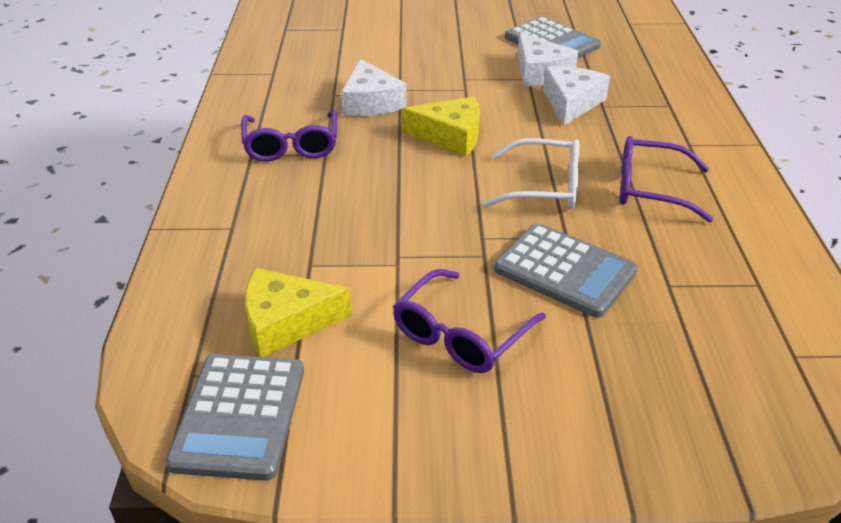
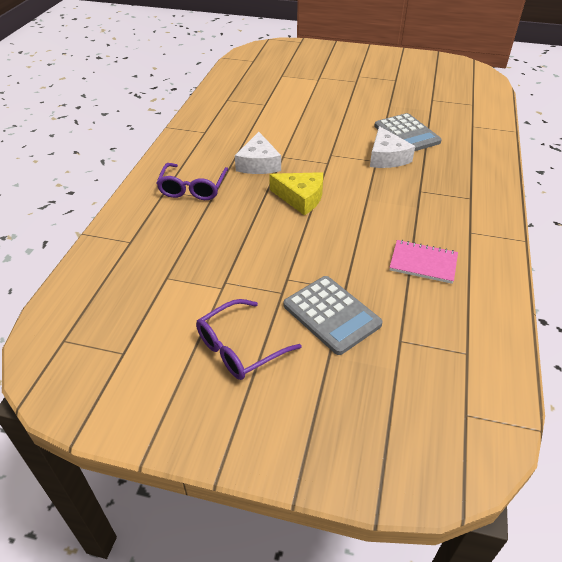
camera: 15 degrees right, 5 degrees up
grey calculator [165,354,304,481] -> none
yellow cheese [245,268,352,357] -> none
white glasses [483,138,579,209] -> none
white cheese [543,66,610,126] -> none
purple glasses [620,136,713,222] -> pink notebook [390,240,458,284]

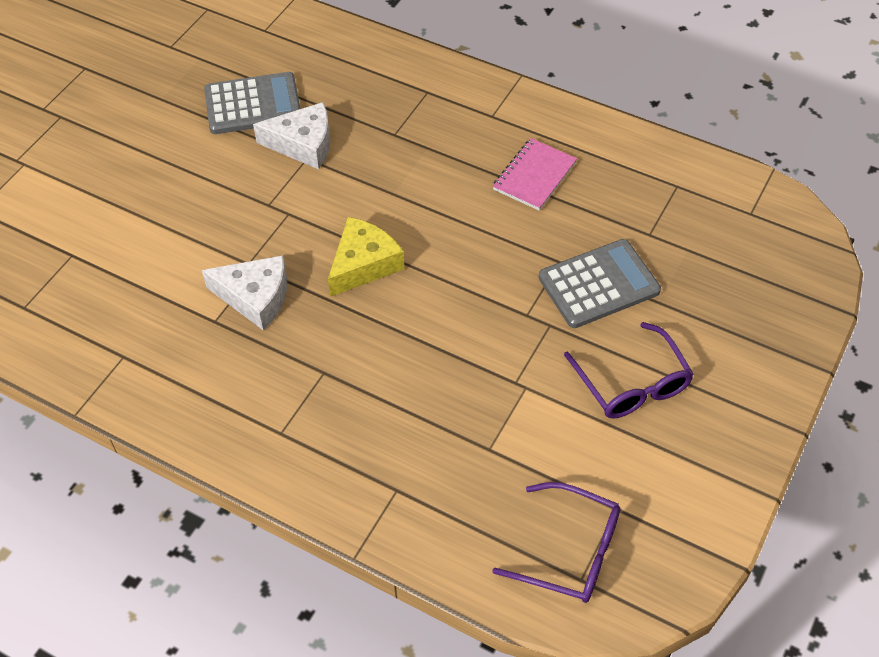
camera: 75 degrees left, 10 degrees up
purple glasses [156,163,228,200] -> purple glasses moved to [492,482,621,603]

